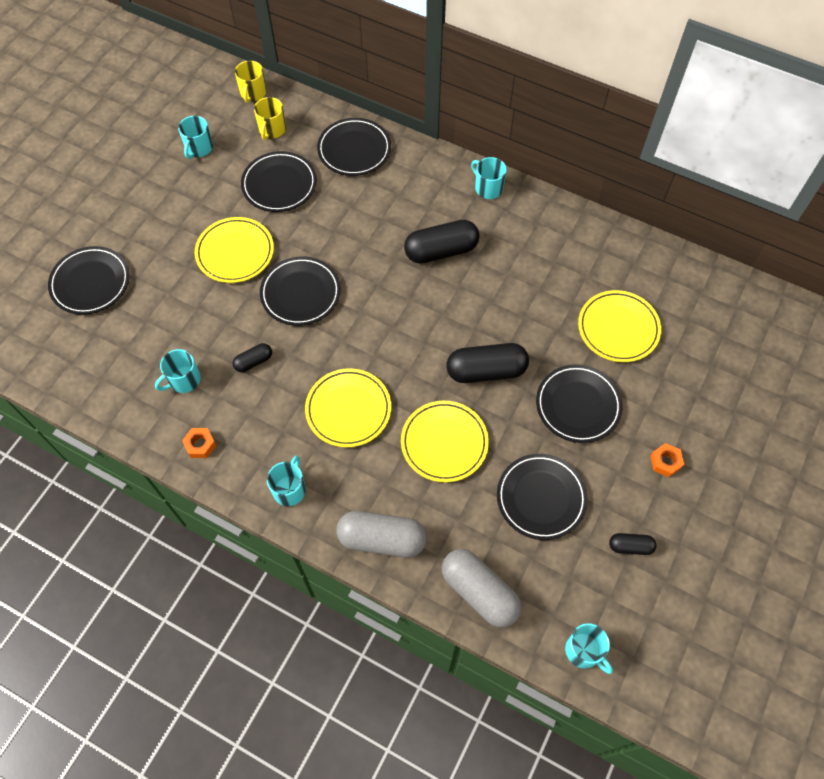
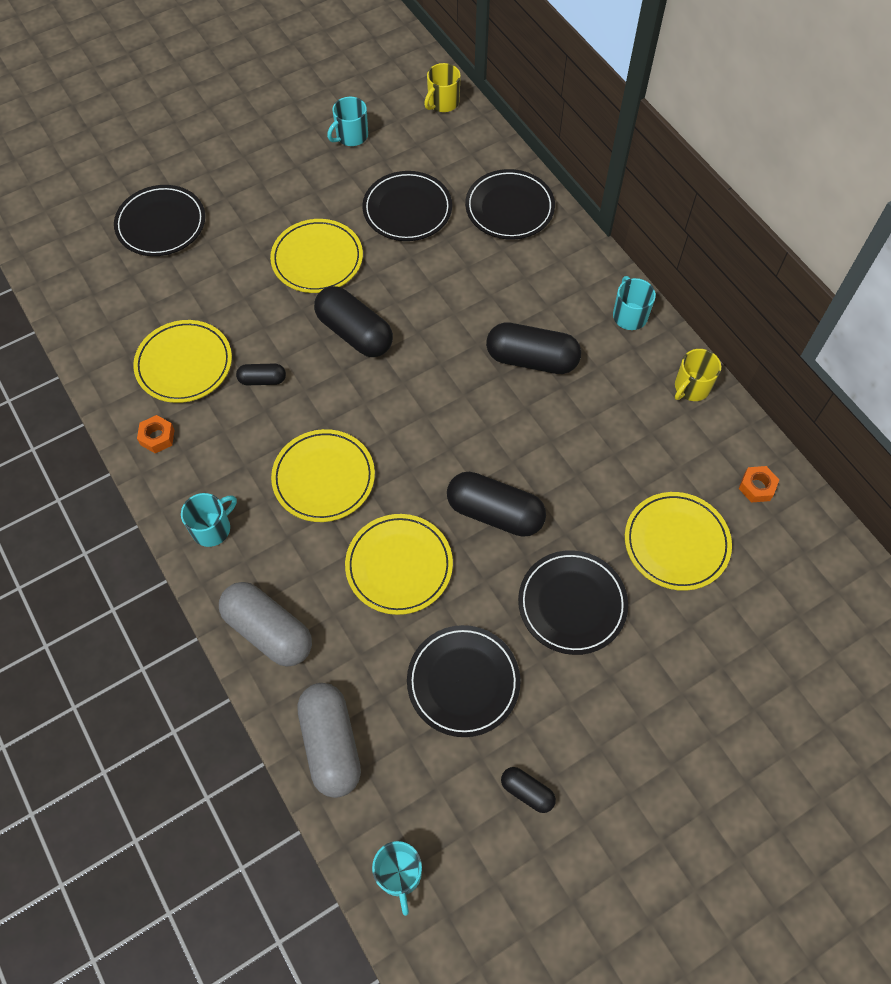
camera: 30 degrees right, 0 degrees up
turquoise mug [155,349,201,393] -> yellow plate [133,320,232,403]
yellow mug [254,97,286,140] -> yellow mug moved to [675,349,721,401]
black plate [260,257,341,326] -> black capsule [314,286,393,357]
orange nut [650,443,684,477] -> orange nut moved to [739,466,779,503]

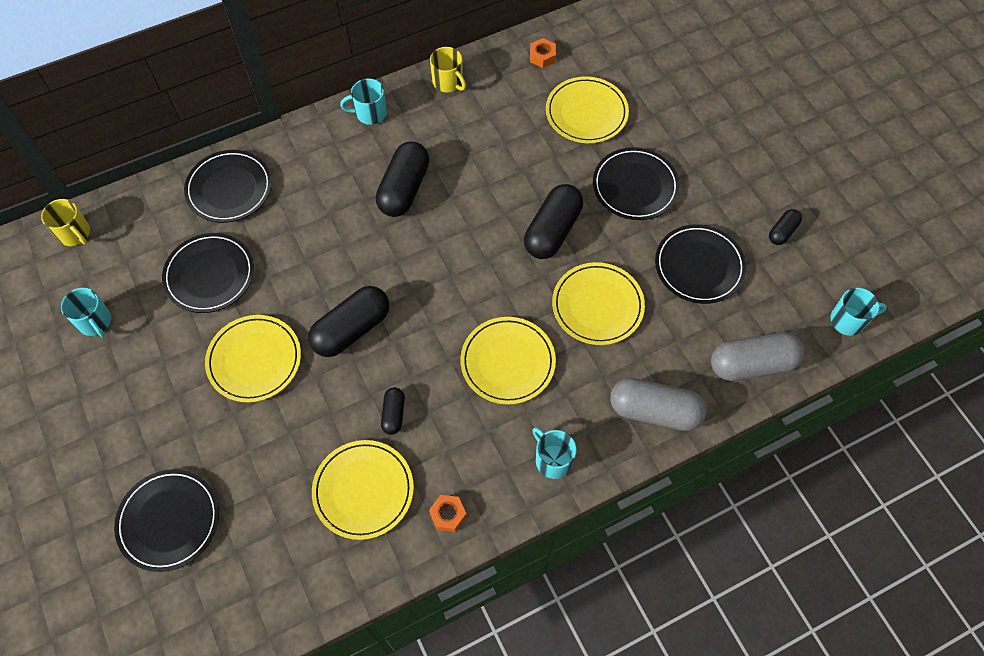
camera: 85 degrees left, 0 degrees up
grey capsule [219,582,312,667] -> grey capsule turned 60 degrees clockwise [610,378,707,431]

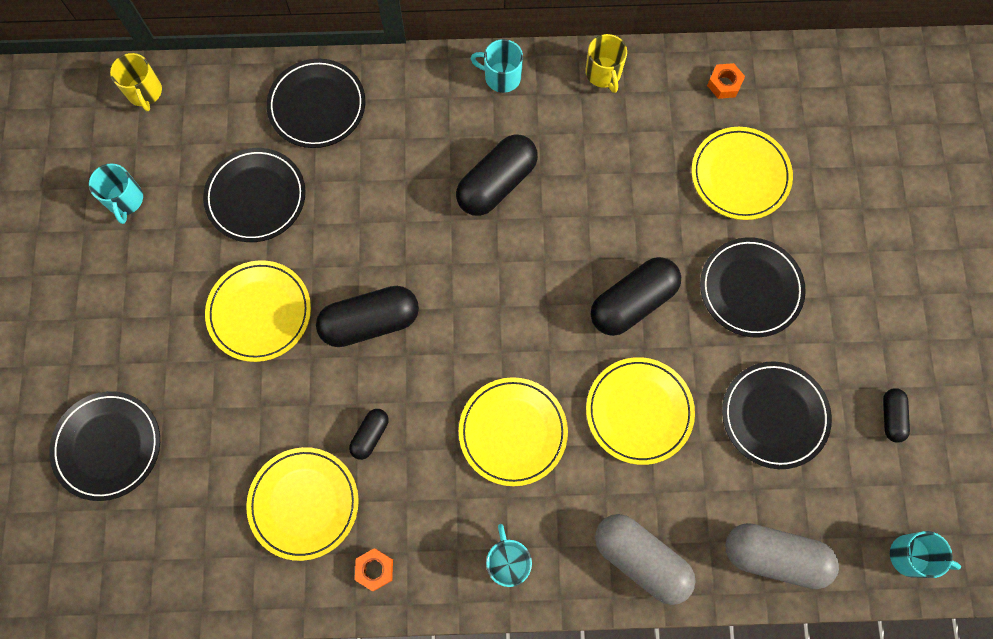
camera: 25 degrees right, 10 degrees up
black capsule [769,209,802,245] -> black capsule turned 60 degrees counterclockwise [883,388,910,443]

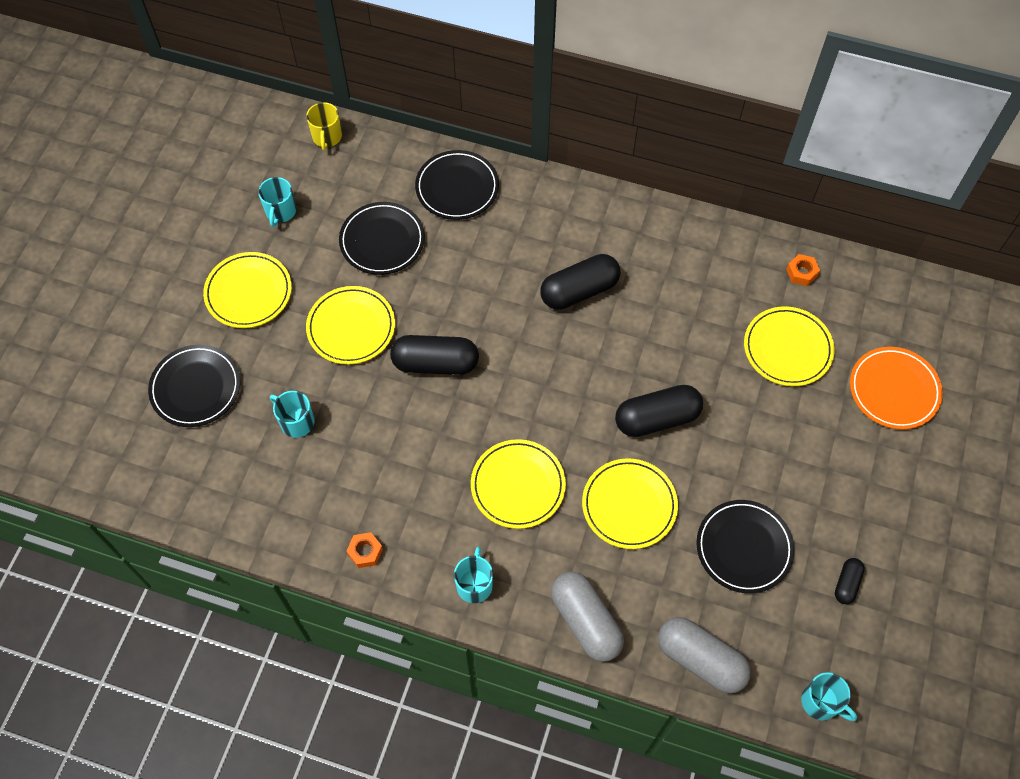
camera: 20 degrees right, 10 degrees down
yellow plate [246,447,359,561] -> yellow plate moved to [203,252,292,328]
black capsule [349,409,389,460] -> none
turquoise mug [470,39,523,93] -> turquoise mug moved to [270,391,315,438]
yellow mug [586,34,627,93] -> none
black plate [700,237,806,338] -> none
none -> orange plate [850,347,943,429]

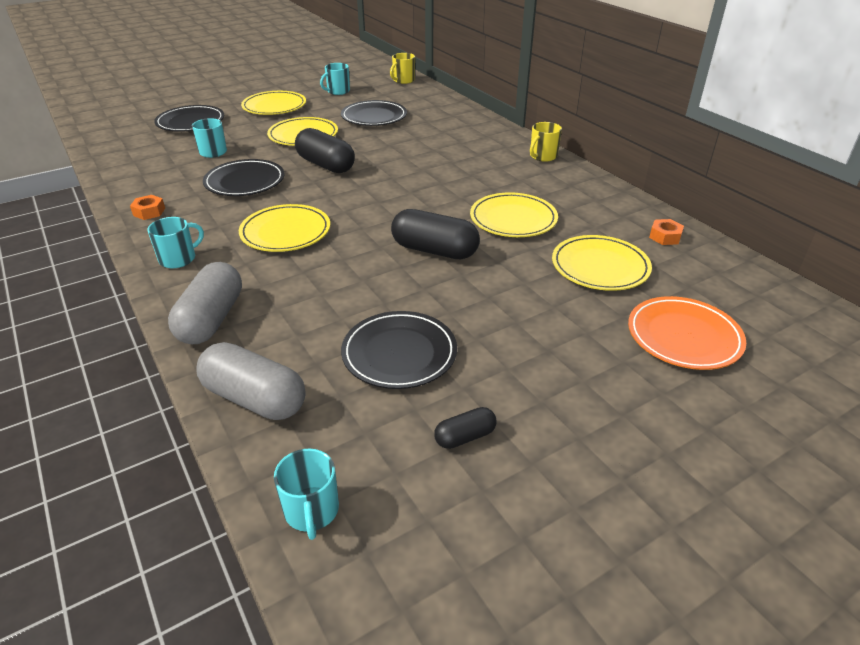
camera: 40 degrees right, 25 degrees down
black plate [415,150,499,220] -> black plate moved to [203,159,285,196]
black capsule [540,254,620,310] -> none
yellow plate [582,458,678,549] -> yellow plate moved to [470,192,558,237]
grey capsule [658,617,751,694] -> grey capsule turned 45 degrees counterclockwise [196,342,305,420]
none -> yellow mug [530,122,562,162]

